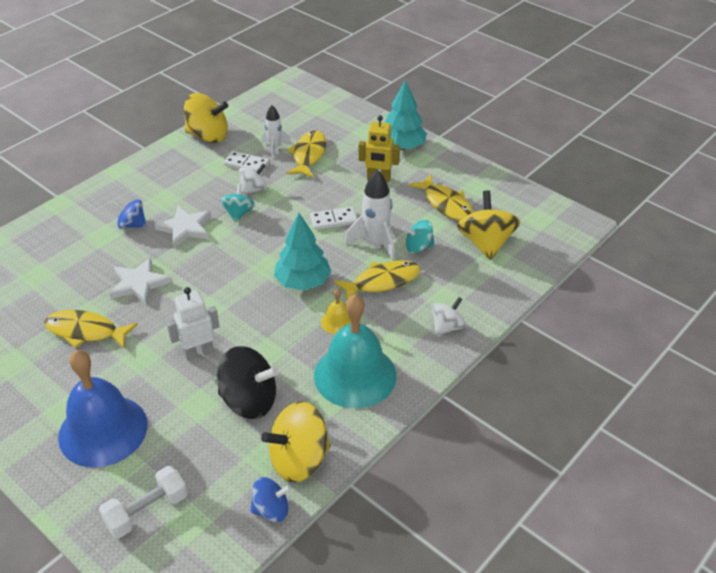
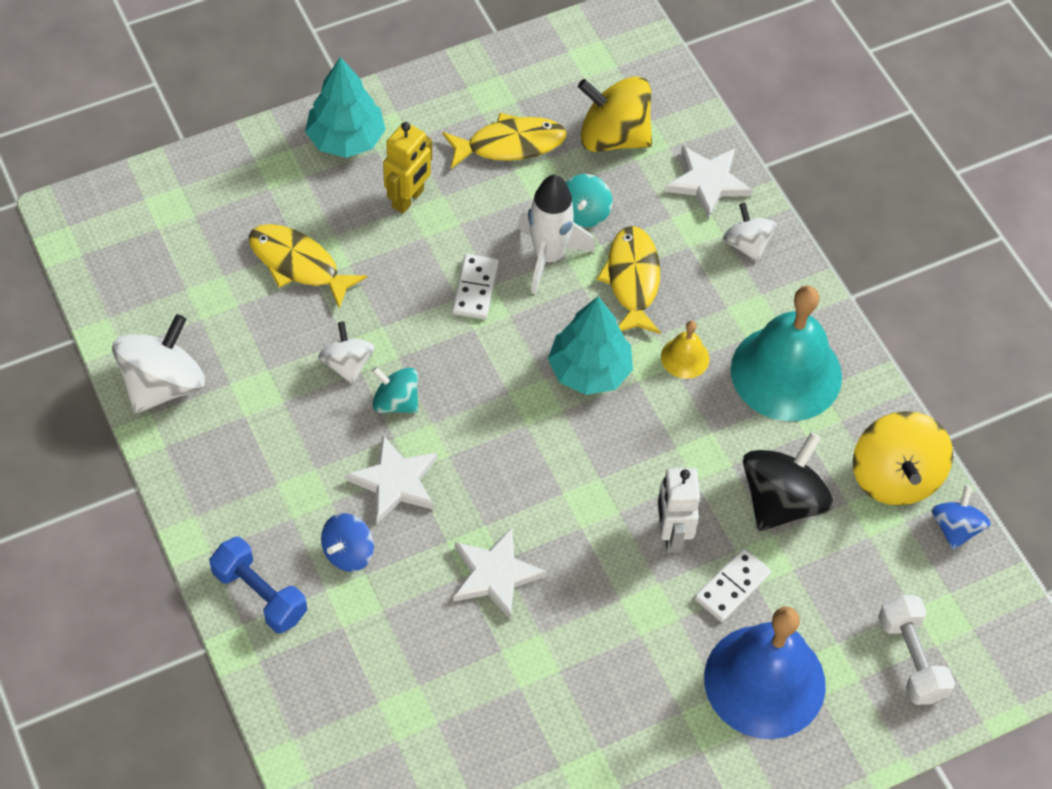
camera: 70 degrees left, 15 degrees up
yellow fish [44,310,138,348] -> none
yellow spinning top [184,93,228,143] -> white spinning top [112,314,205,413]
white domino [224,151,269,174] -> white domino moved to [694,548,771,622]
white rocket [261,105,291,158] -> none
none -> blue dumbbell [209,537,307,633]
none -> white star [665,146,752,219]

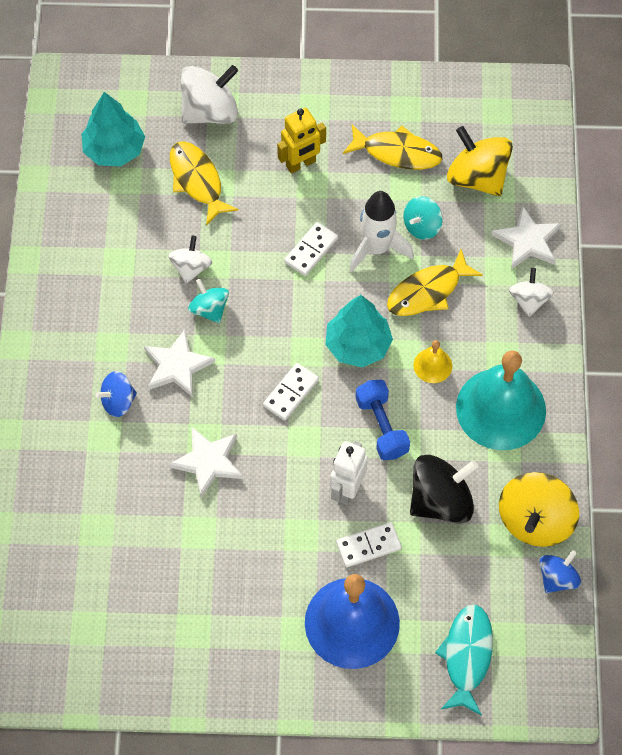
camera: 30 degrees right, 5 degrees up
white spinning top [112,314,205,413] -> white spinning top moved to [180,65,238,124]
blue dumbbell [209,537,307,633] -> blue dumbbell moved to [355,380,410,460]
turquoise tree [305,57,386,158] -> turquoise tree moved to [82,92,145,166]
yellow fish [597,226,661,334] -> yellow fish turned 150 degrees counterclockwise [387,249,483,316]
white dumbbell [878,595,955,705] -> turquoise fish [435,604,493,716]
none -> white domino [263,363,319,421]

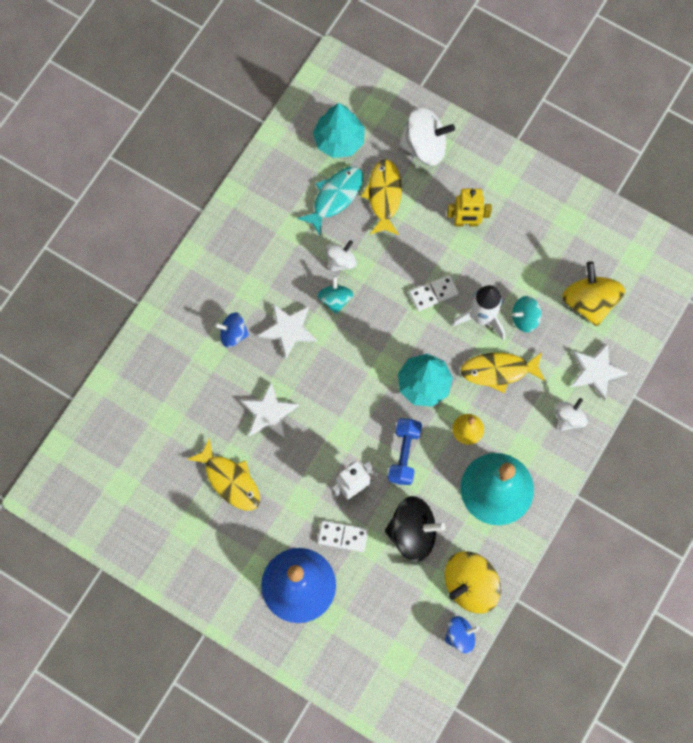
camera: 30 degrees right, 10 degrees up
white domino [263,363,319,421] -> none
yellow fish [343,124,442,170] -> yellow fish moved to [187,438,260,511]
turquoise fish [435,604,493,716] -> turquoise fish moved to [297,166,363,235]

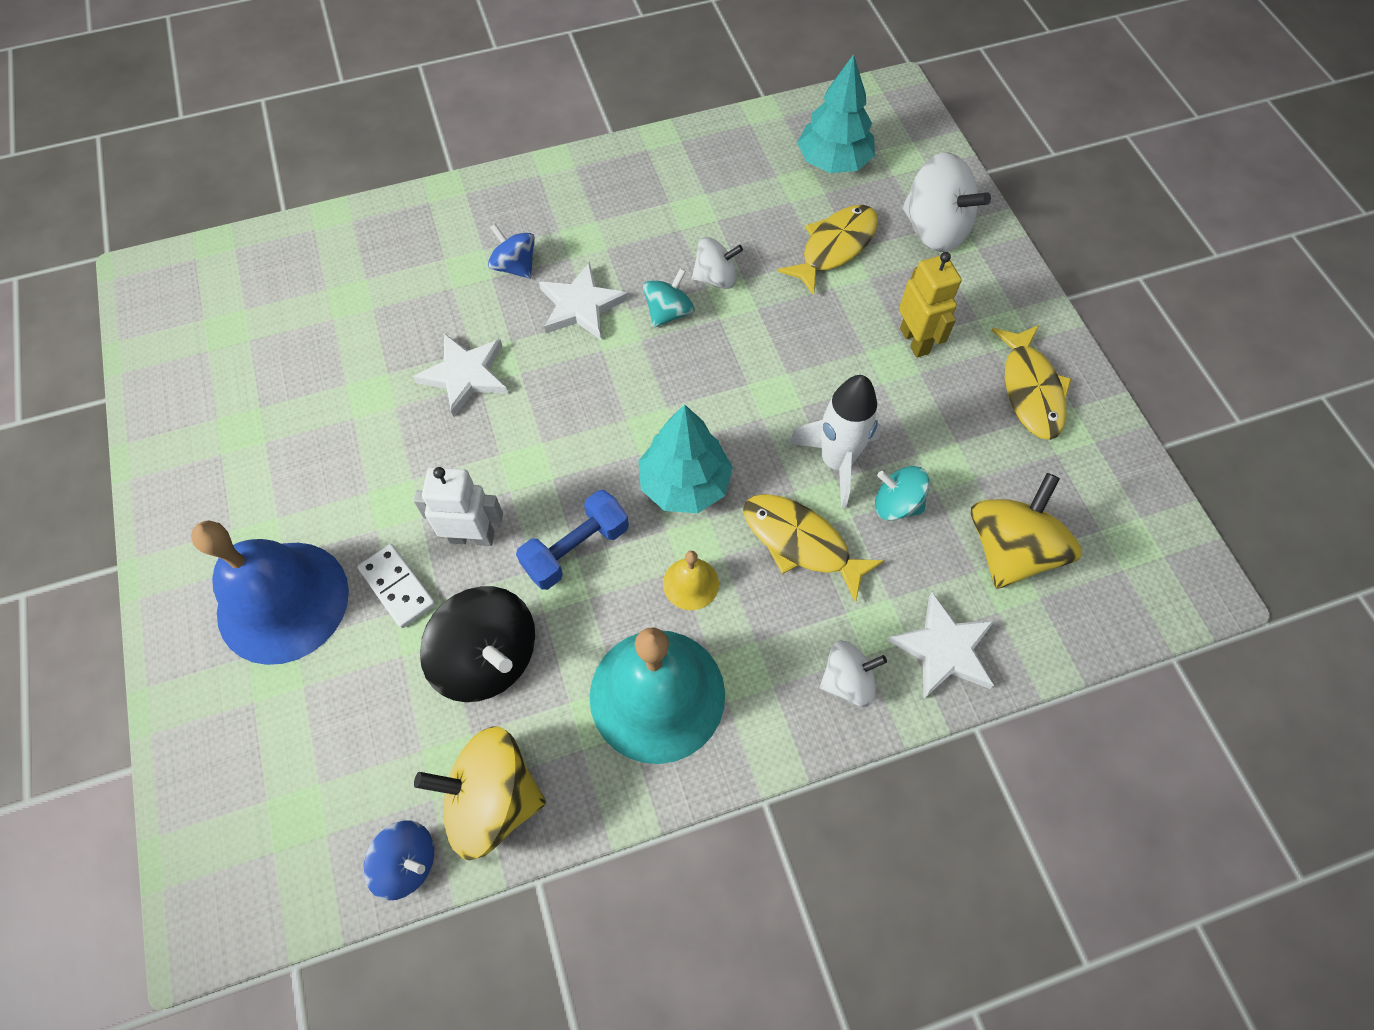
camera: 40 degrees right, 10 degrees down
yellow fish [187,438,260,511] -> yellow fish moved to [991,325,1071,440]
turquoise fish [297,166,363,235] -> none
white domino [409,275,459,311] -> none
yellow robot [447,189,492,227] -> yellow robot turned 150 degrees counterclockwise [899,252,962,358]

